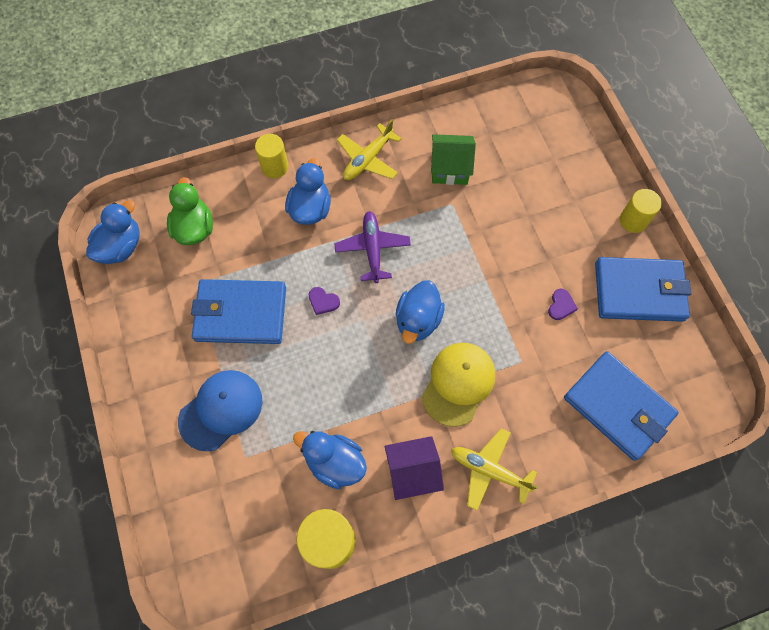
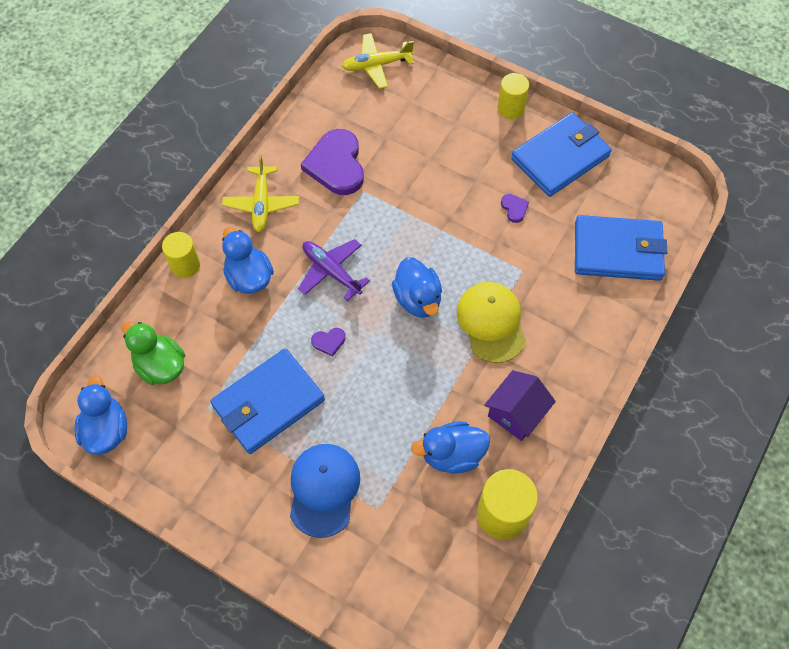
camera: 40 degrees left, 5 degrees down
green house [431,134,476,185] -> purple heart [301,129,364,195]
yellow plane [451,428,538,510] -> yellow plane moved to [342,33,414,89]

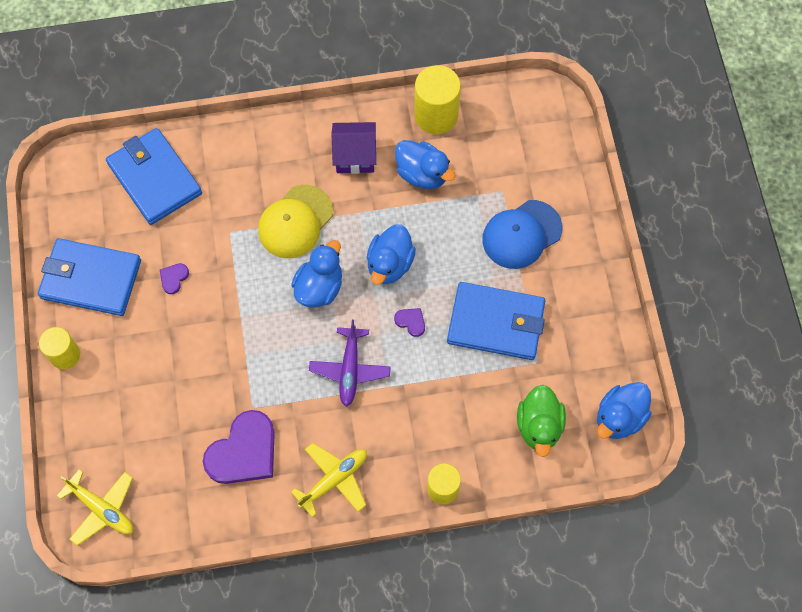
camera: 130 degrees left, 5 degrees up
blue duck [222,227,274,294] -> blue duck moved to [367,224,416,285]

